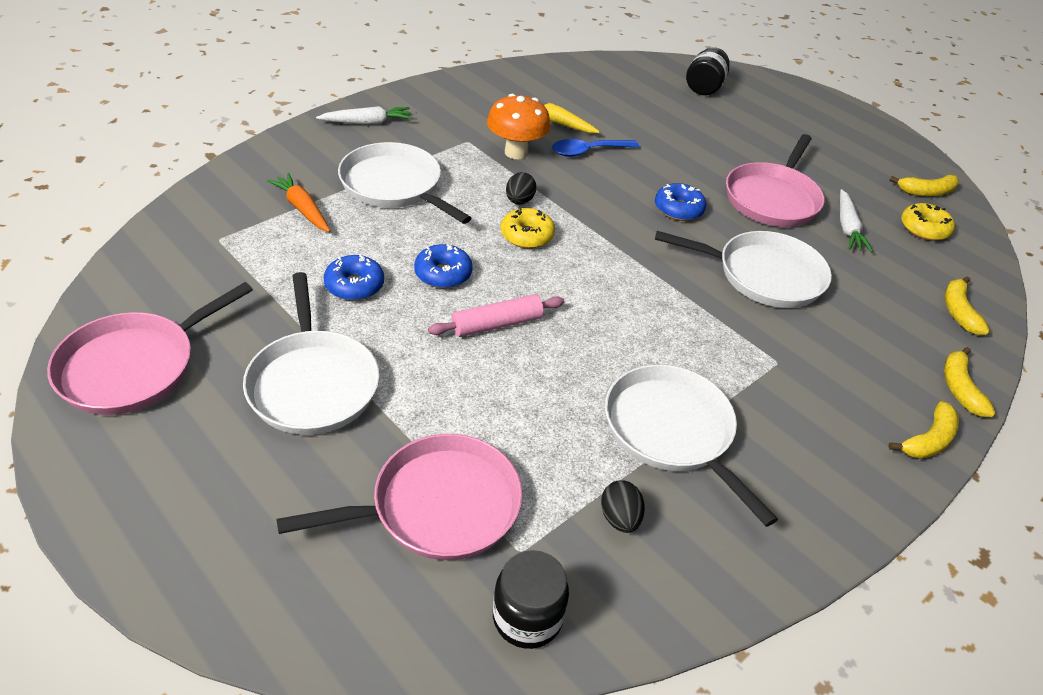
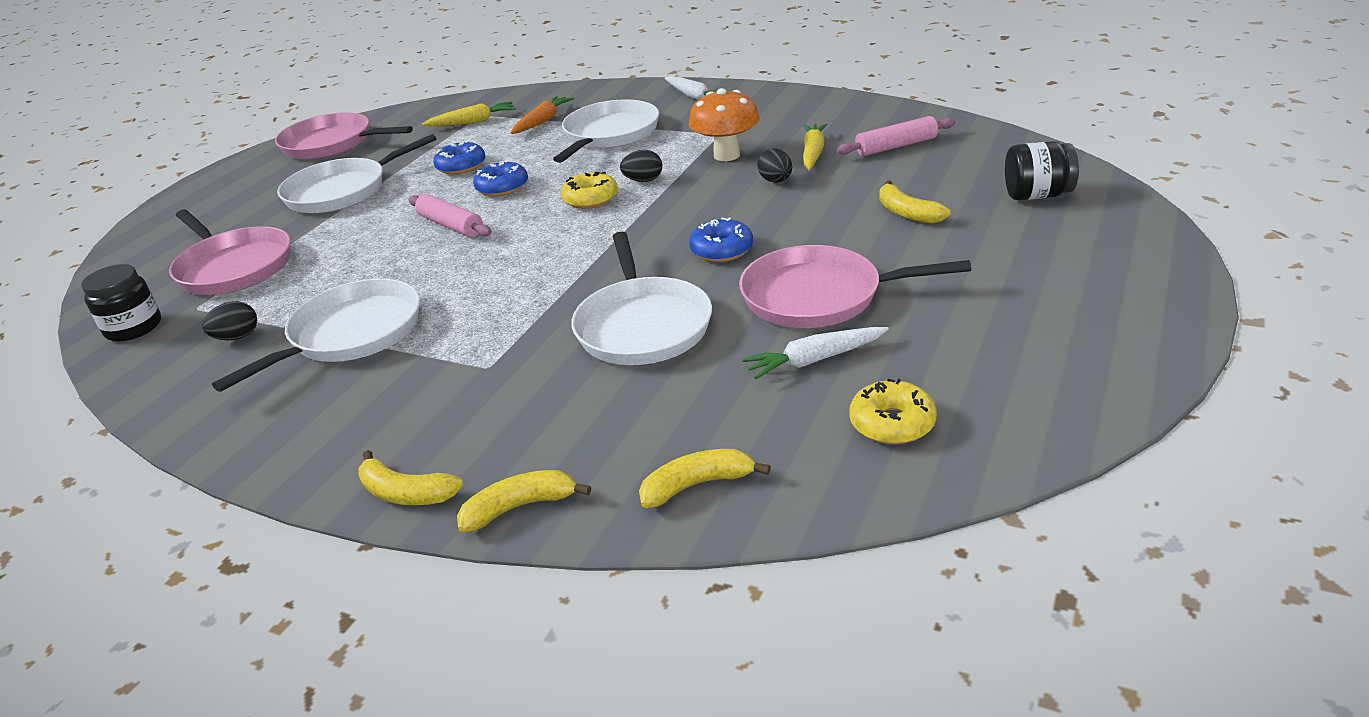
camera: 75 degrees right, 10 degrees down
blue spoon [552,139,639,157] -> black egg [757,149,792,183]
yellow banana [889,175,959,196] -> yellow banana moved to [879,180,951,224]
none -> yellow carrot [422,102,516,126]
none -> pink rolling pin [836,116,955,156]

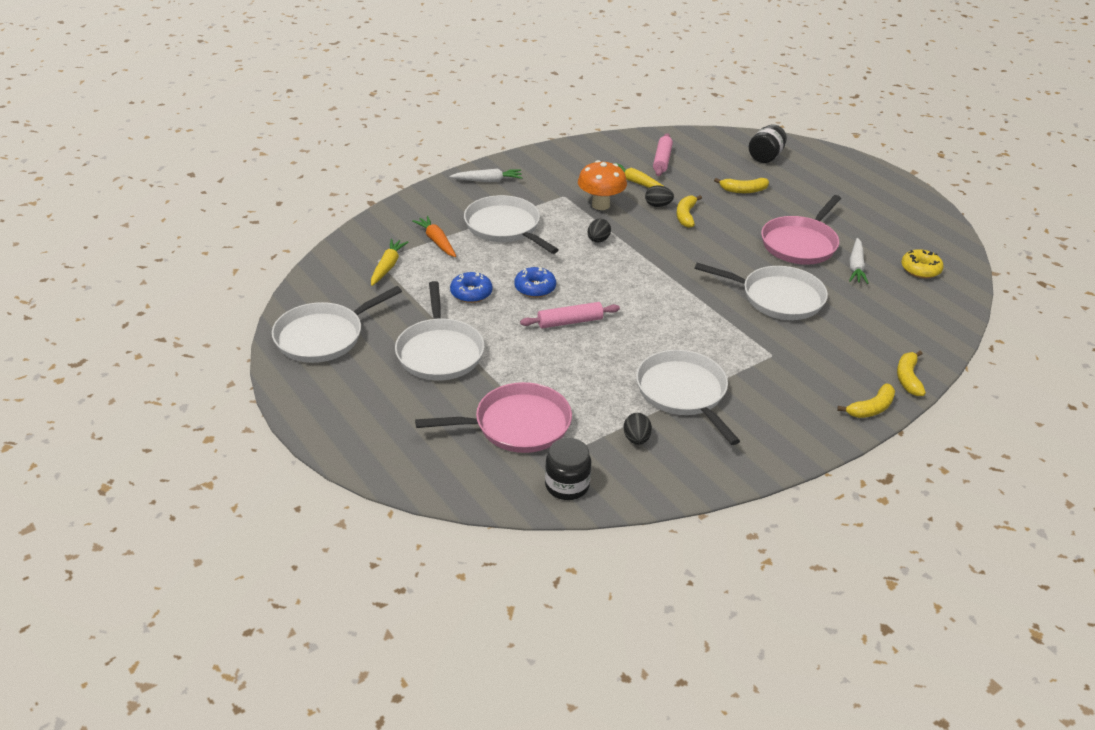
camera: 65 degrees left, 5 degrees up
pink pan [275,113,413,159] -> white pan [272,286,402,363]
yellow donut [561,172,618,209] -> none
yellow banana [639,449,771,508] -> yellow banana moved to [677,195,702,228]
blue donut [689,217,753,262] -> none

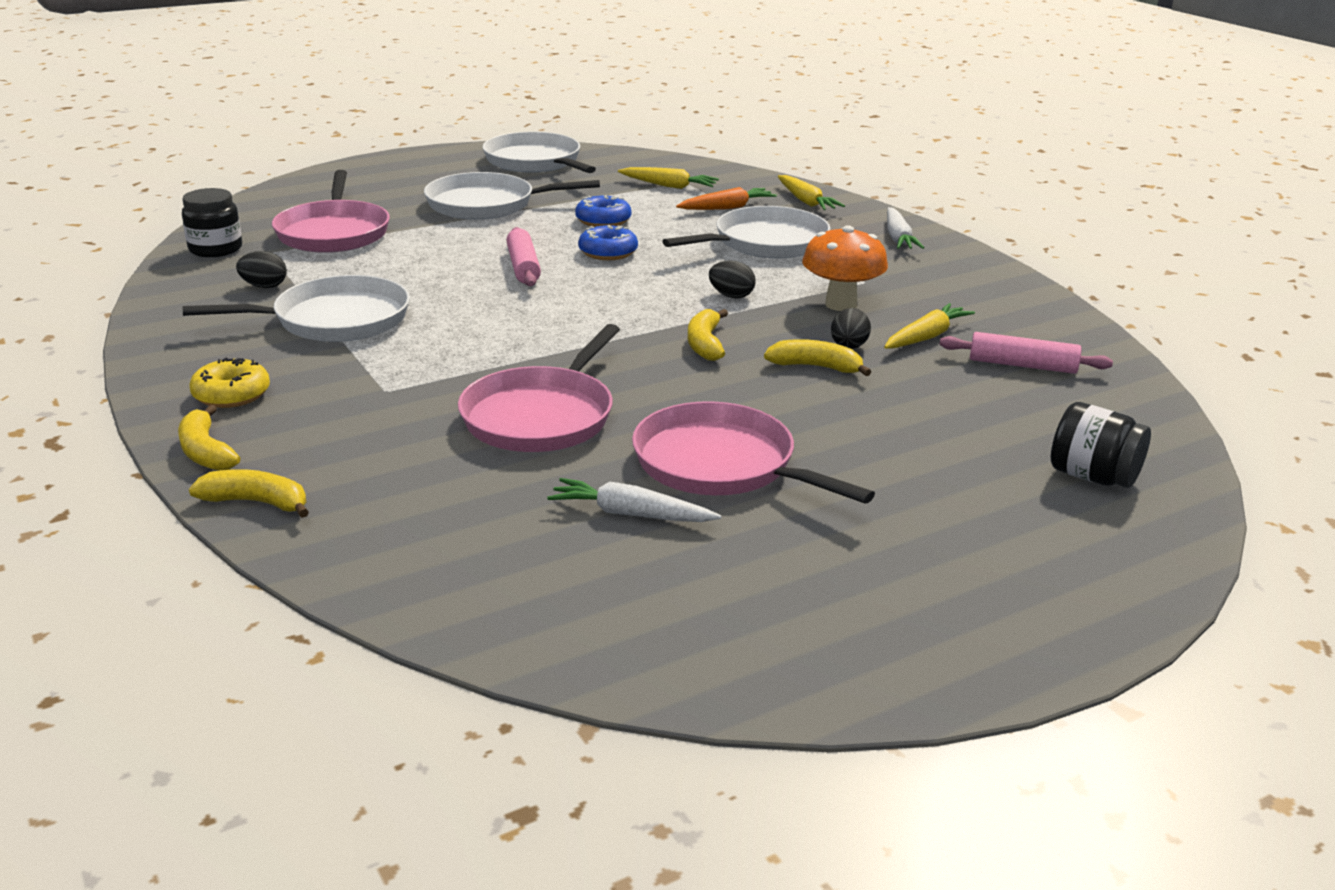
camera: 95 degrees right, 10 degrees down
white pan [695,263,828,320] -> pink pan [458,324,620,452]
yellow banana [714,178,769,193] -> yellow banana moved to [688,309,728,361]
yellow donut [902,249,943,278] -> yellow donut moved to [189,357,270,408]
none -> yellow carrot [778,175,845,210]

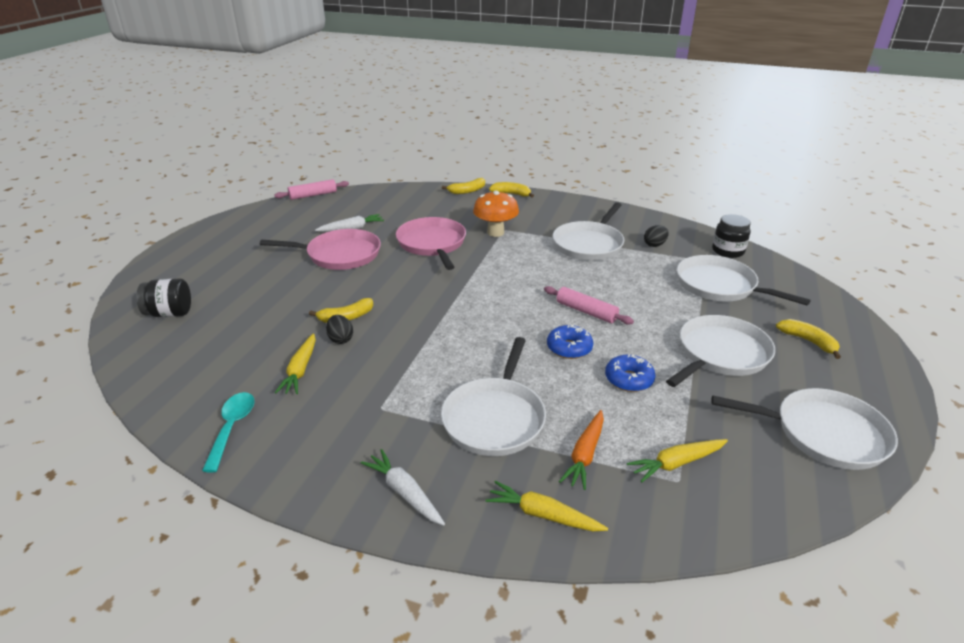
camera: 140 degrees right, 5 degrees up
yellow donut [189,357,270,408] -> none
pink pan [272,170,390,253] -> white pan [677,255,811,305]
yellow banana [688,309,728,361] -> yellow banana moved to [776,319,841,359]
black egg [709,260,755,298] -> none
orange mushroom [802,225,888,311] -> orange mushroom moved to [473,191,519,237]
pink rolling pin [939,332,1113,374] -> pink rolling pin moved to [275,179,349,200]
none -> turquoise spoon [202,392,254,473]

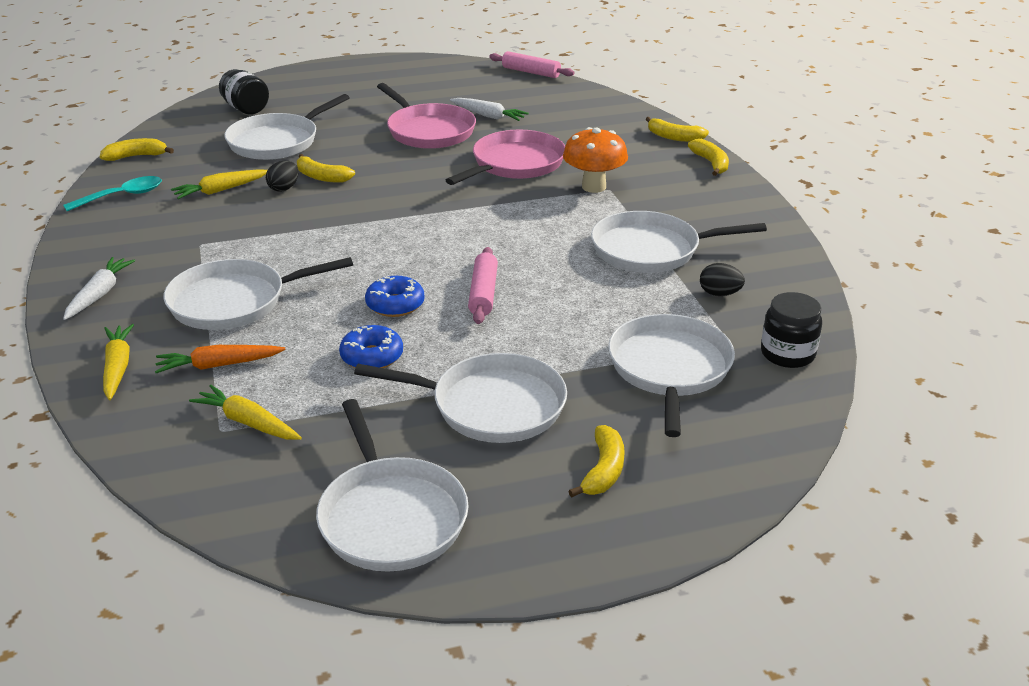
camera: 55 degrees right, 0 degrees up
none -> yellow banana [100,138,174,161]
none -> white pan [224,94,350,160]

